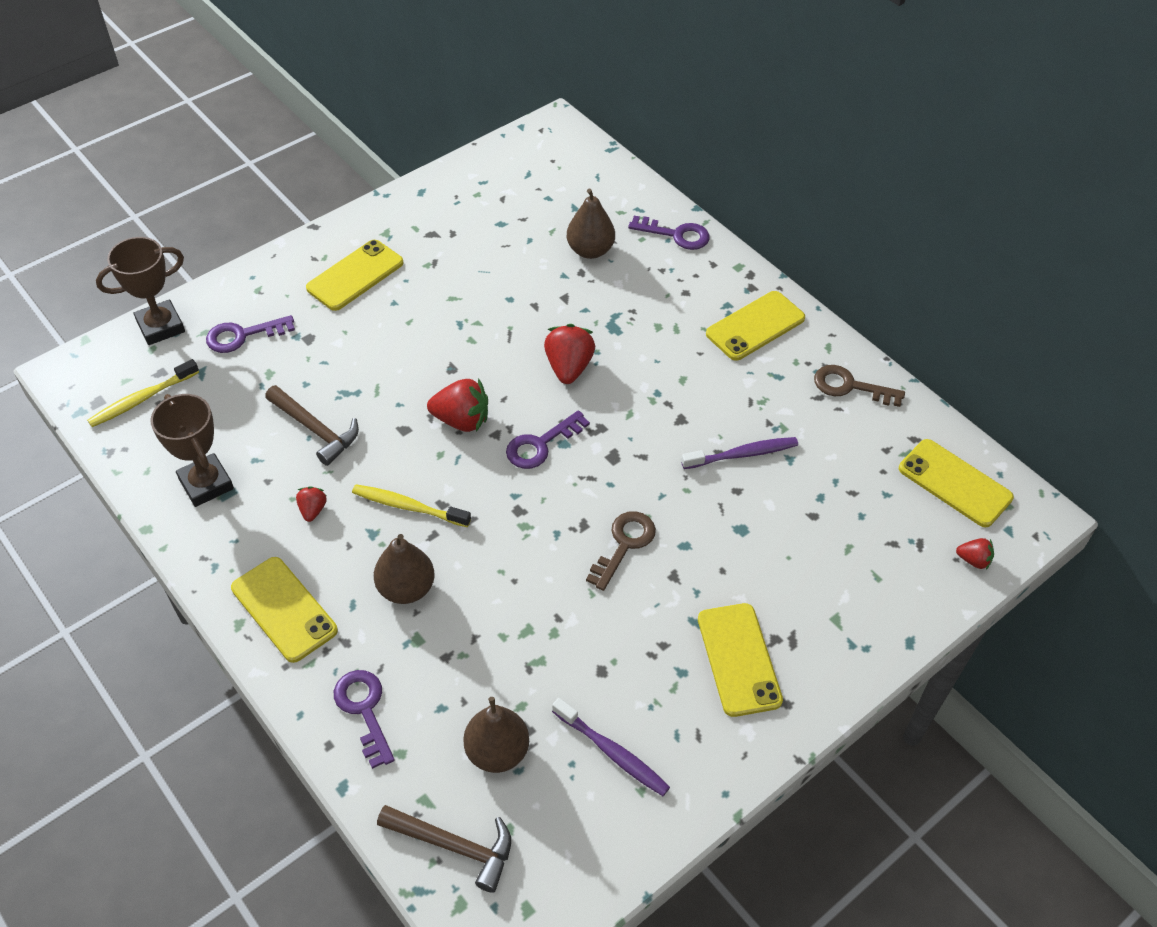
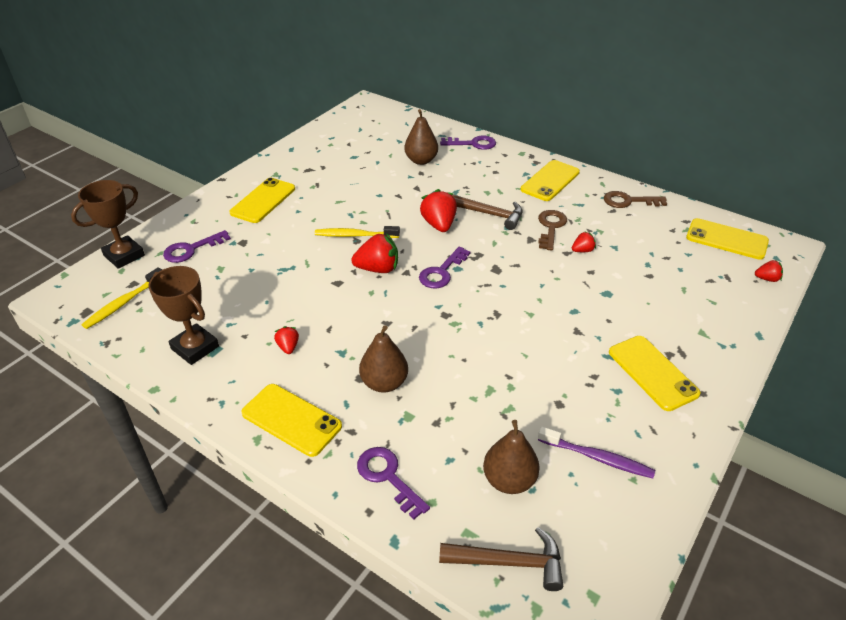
camera: 15 degrees left, 10 degrees down
brown hammer [265,385,359,466] -> brown hammer moved to [452,195,523,230]
yellow toothbrush [352,484,471,527] -> yellow toothbrush moved to [315,226,400,238]
brown key [586,511,656,591] -> brown key moved to [538,210,567,251]
purple toothbrush [681,437,798,469] -> red strawberry [572,232,596,252]

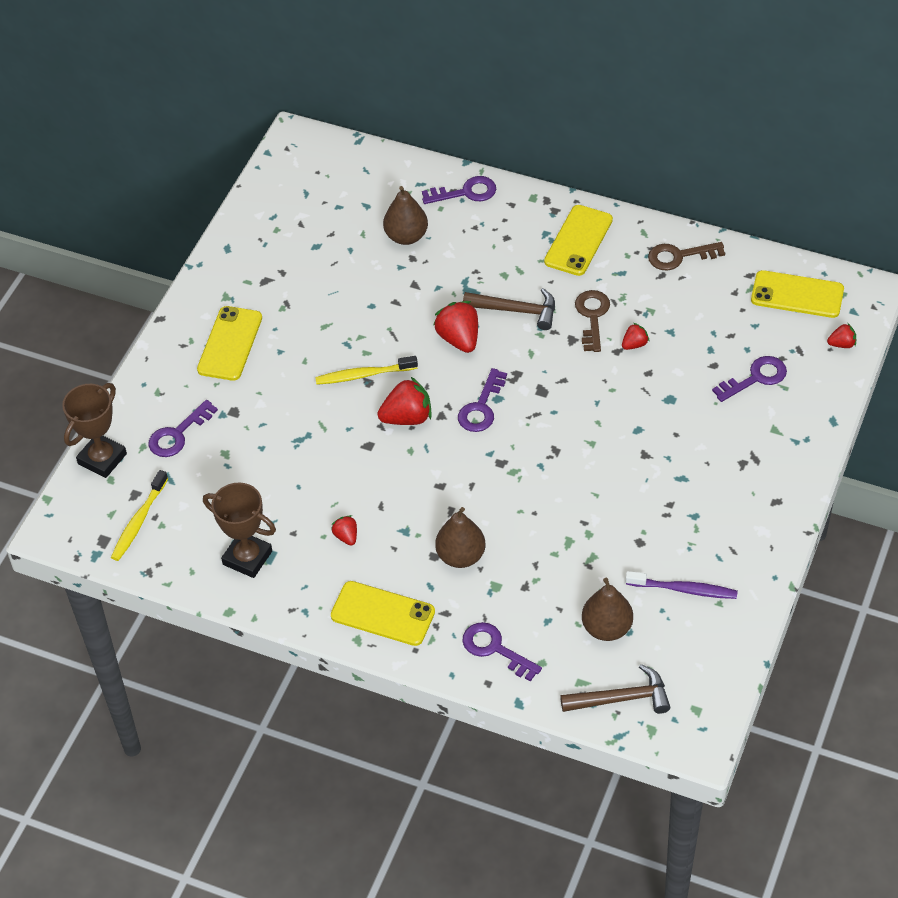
camera: 10 degrees left, 10 degrees up
yellow phone [609,336,701,411] -> none
none -> purple key [712,356,787,402]

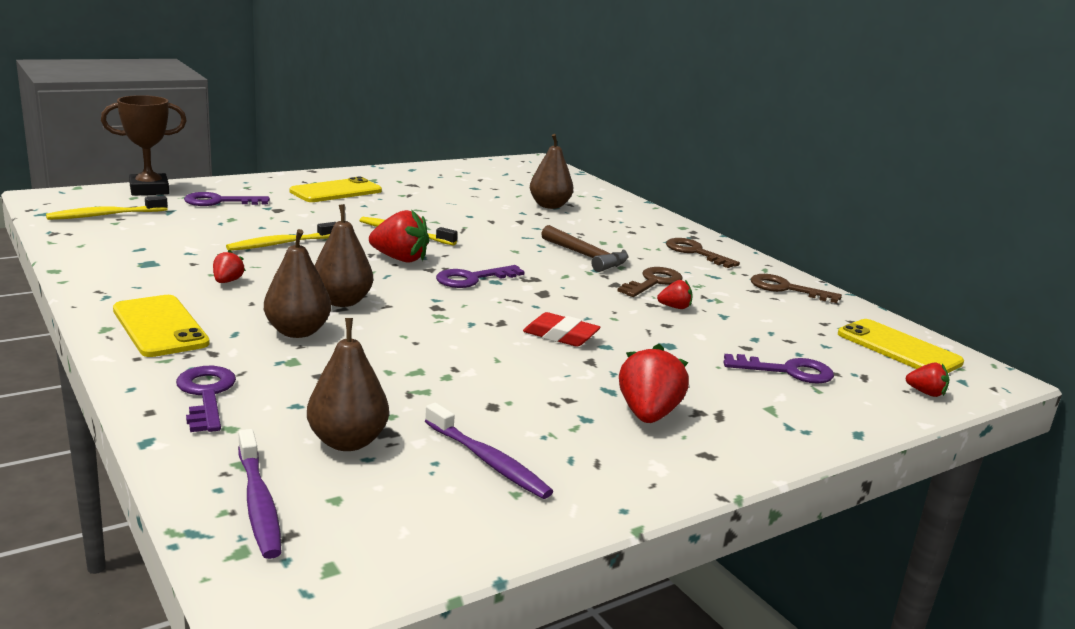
camera: 30 degrees right, 30 degrees down
brown trophy [203,483,276,578] -> none
purple key [422,176,496,204] -> none
red strawberry [433,301,478,353] -> red strawberry moved to [619,344,689,423]
yellow phone [544,205,613,276] -> brown key [666,238,740,268]
brown hammer [560,664,670,714] -> purple toothbrush [238,429,281,559]
none -> yellow toothbrush [226,222,336,251]
none -> brown pear [314,204,373,307]
none -> red eraser [523,312,601,347]

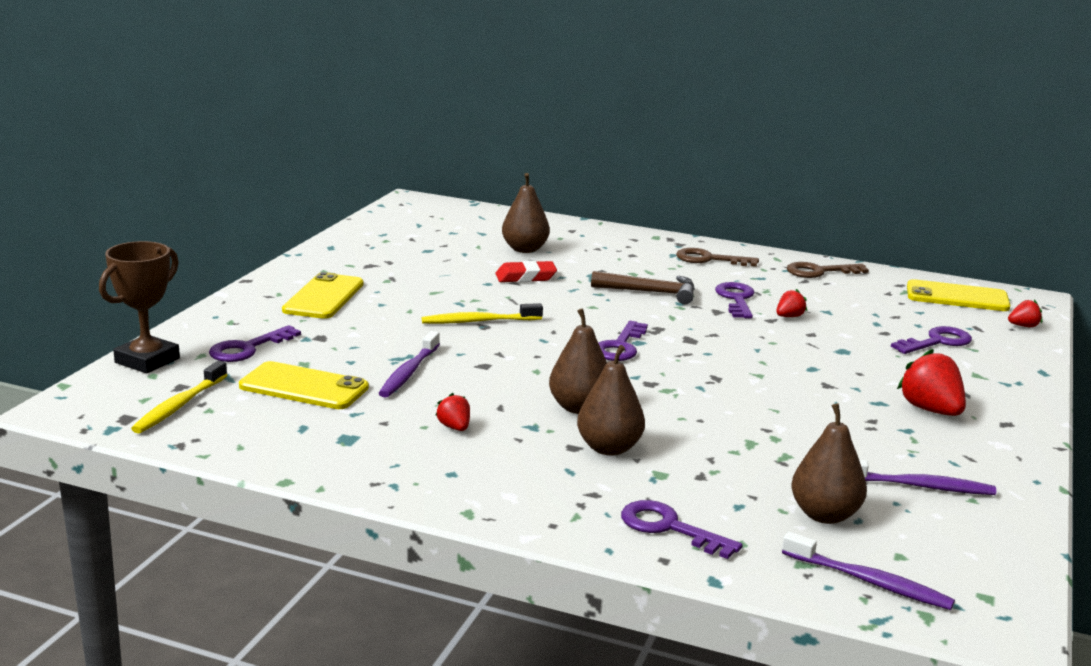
camera: 35 degrees left, 0 degrees up
yellow phone [113,295,210,357] -> yellow phone moved to [239,361,369,409]
yellow toothbrush [226,222,336,251] -> purple toothbrush [378,331,440,398]
red strawberry [369,209,430,263] -> none
red eraser [523,312,601,347] -> red eraser moved to [495,260,557,282]
brown key [618,267,683,297] -> purple key [715,282,755,319]

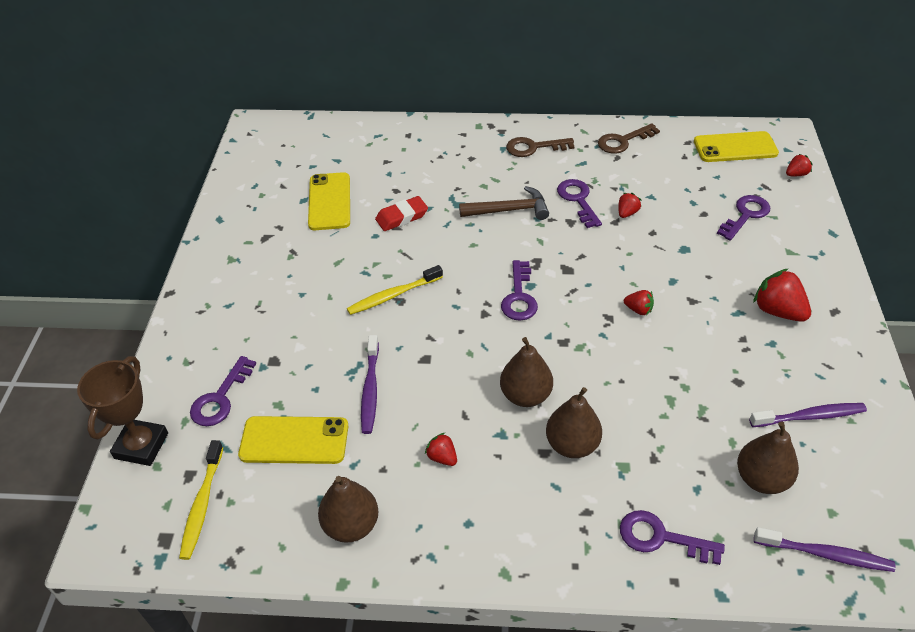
camera: 15 degrees left, 25 degrees up
yellow phone [282,272,364,319] -> yellow phone moved to [308,172,350,230]
brown pear [502,173,550,253] -> brown pear moved to [318,476,379,543]
none -> red strawberry [624,290,654,316]

